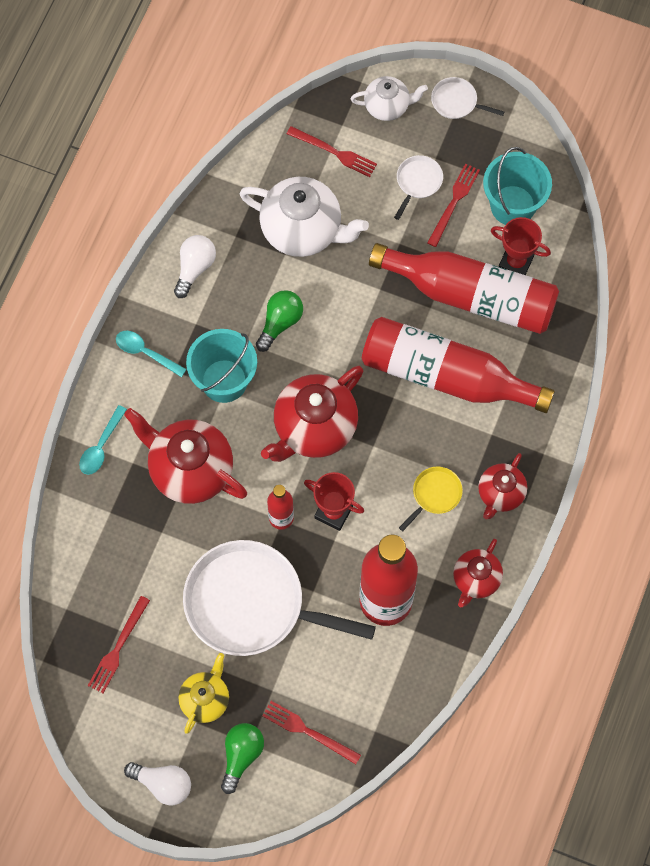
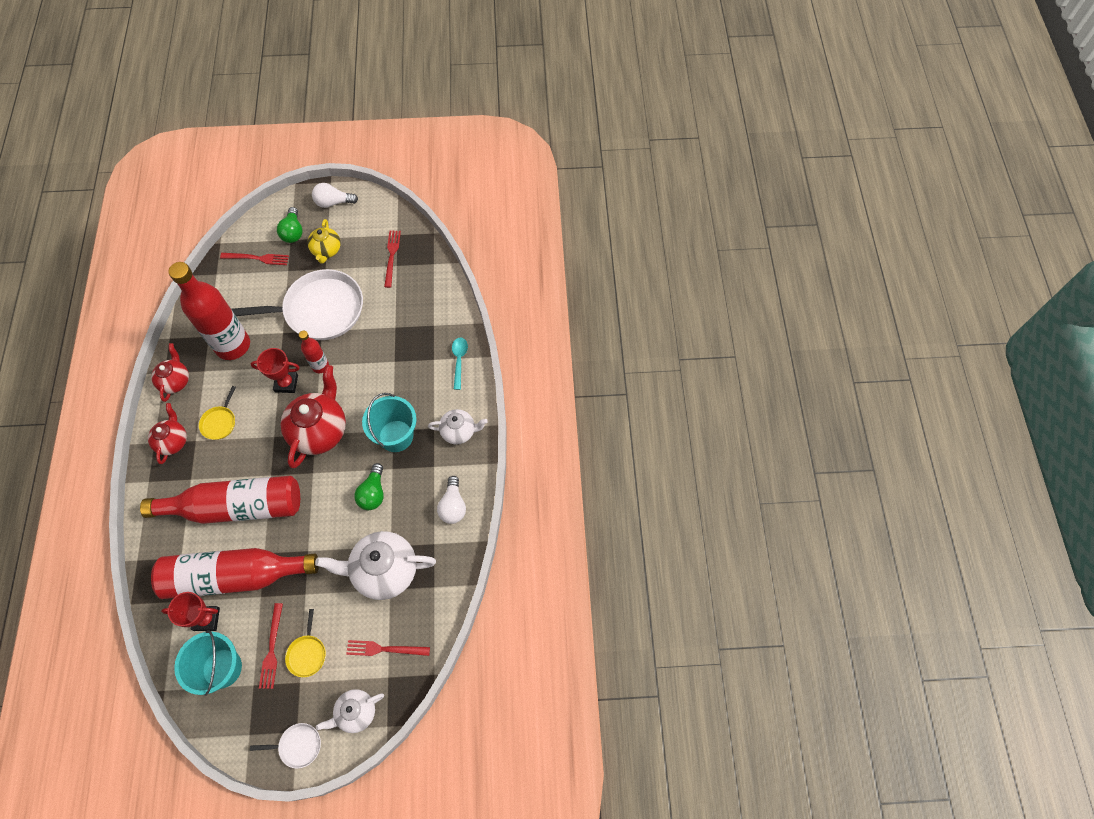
camera: 155 degrees right, 5 degrees down
turquoise spoon [116,331,187,377] -> white teapot [428,409,488,445]
red teapot [124,408,247,504] -> none
white pan [394,155,443,220] -> yellow pan [285,609,326,677]

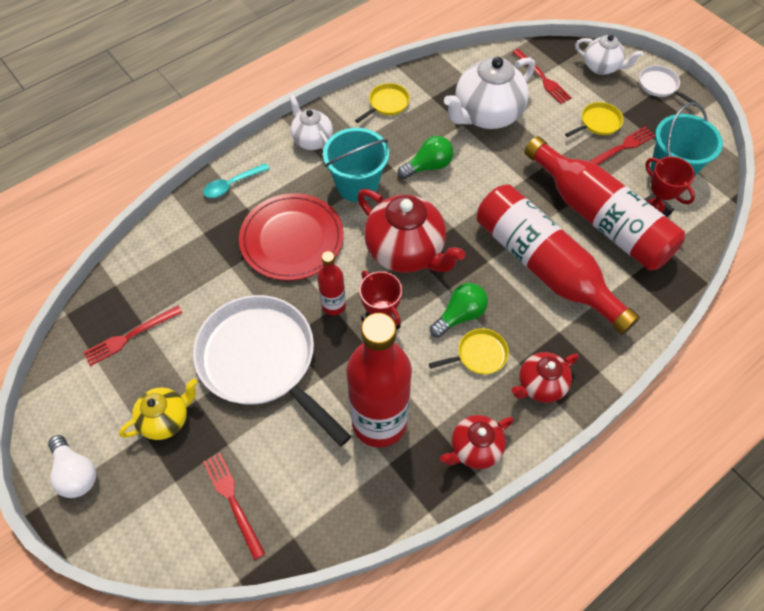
camera: 125 degrees left, 5 degrees down
green light bulb [277,207,303,243] -> green light bulb moved to [430,283,488,338]
red teapot [281,365,346,468] -> red teapot turned 120 degrees counterclockwise [357,189,466,273]
white teapot [315,531,436,600] -> white teapot turned 90 degrees clockwise [444,57,535,129]
white light bulb [437,476,466,524] -> yellow pan [355,83,410,123]
none -> red plate [239,193,344,280]

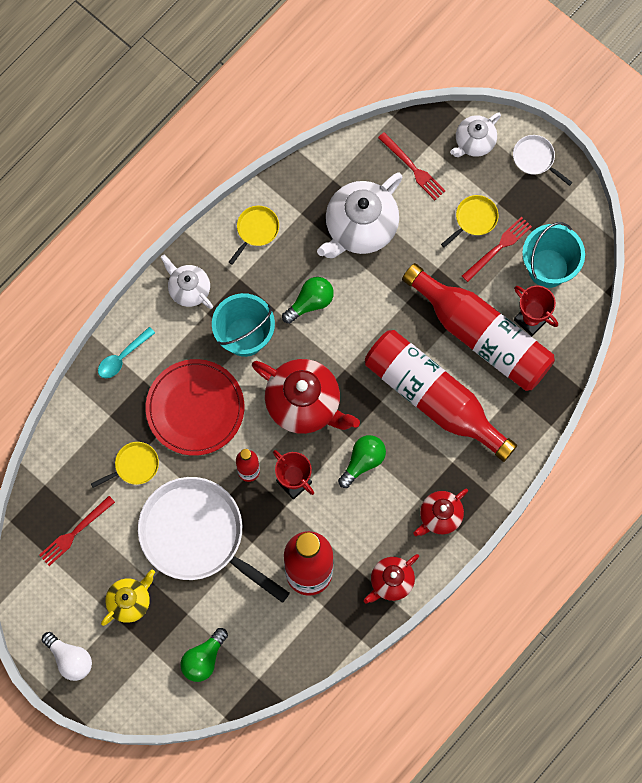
camera: 10 degrees left, 15 degrees up
red fork [203,453,265,560] -> green light bulb [180,628,228,682]
yellow pan [429,328,509,375] -> yellow pan moved to [91,442,159,488]
white teapot [575,34,643,75] -> white teapot turned 120 degrees clockwise [450,112,501,157]

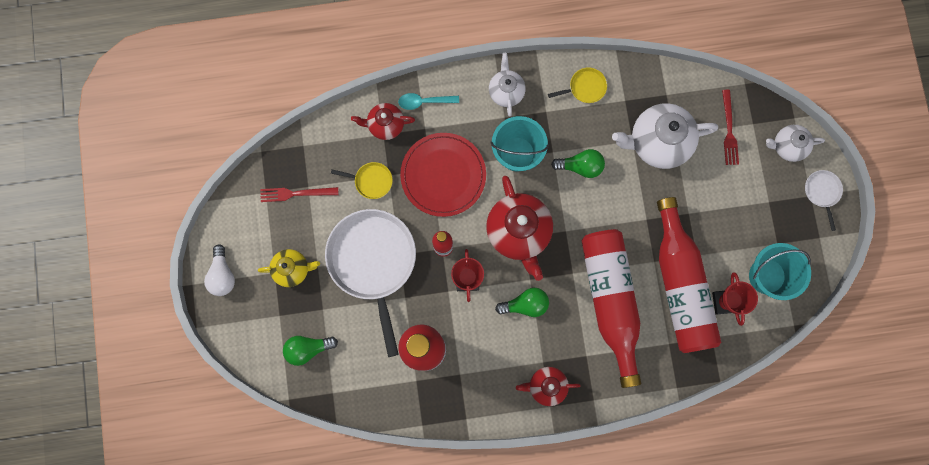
camera: 40 degrees right, 5 degrees up
red teapot [364,554,419,604] -> red teapot moved to [351,103,415,140]
yellow pan [441,195,499,248] -> none
red fork [462,217,532,282] -> none

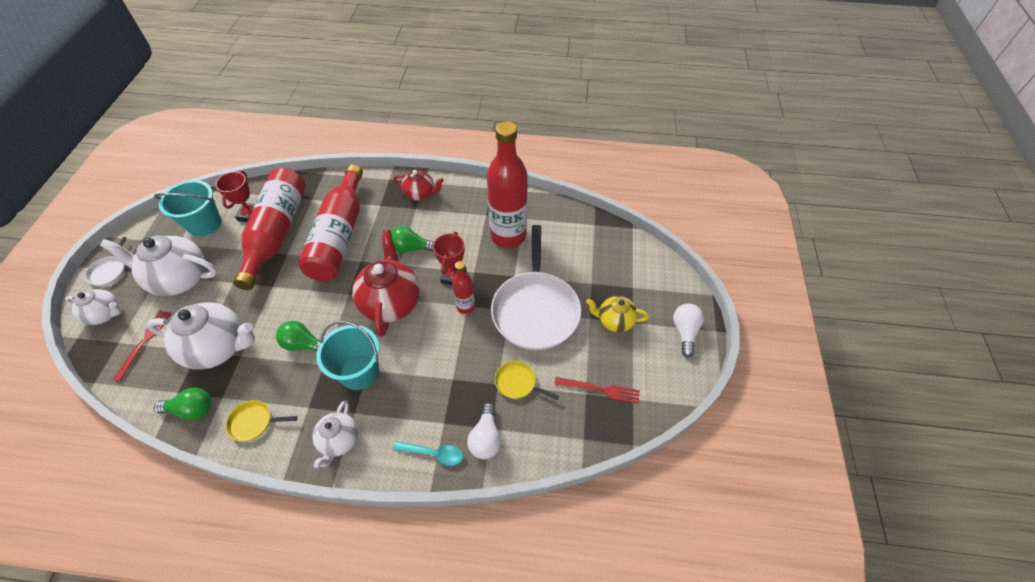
camera: 165 degrees left, 25 degrees down
green light bulb [283,336,338,366] -> green light bulb moved to [154,387,211,421]
red teapot [351,103,415,140] -> white light bulb [467,403,501,459]
red plate [400,133,486,217] -> none
none -> white teapot [100,236,217,296]

